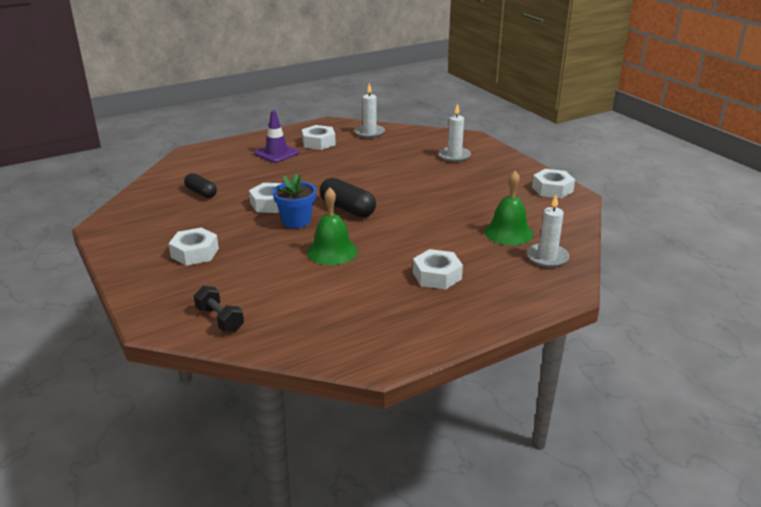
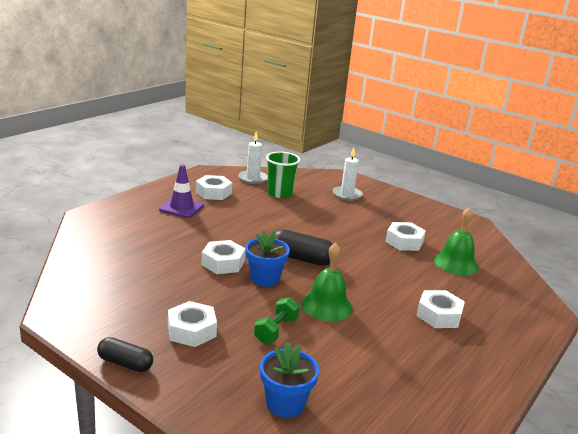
camera: 25 degrees left, 5 degrees down
black capsule [184,173,217,198] -> black capsule moved to [97,337,153,372]
black dumbbell [194,286,244,332] -> blue flower pot [260,342,319,418]
white candle [527,194,569,267] -> none
white nut [532,169,575,199] -> white nut moved to [385,222,426,251]
none -> green dumbbell [254,297,300,344]
none -> green cup [266,152,300,198]

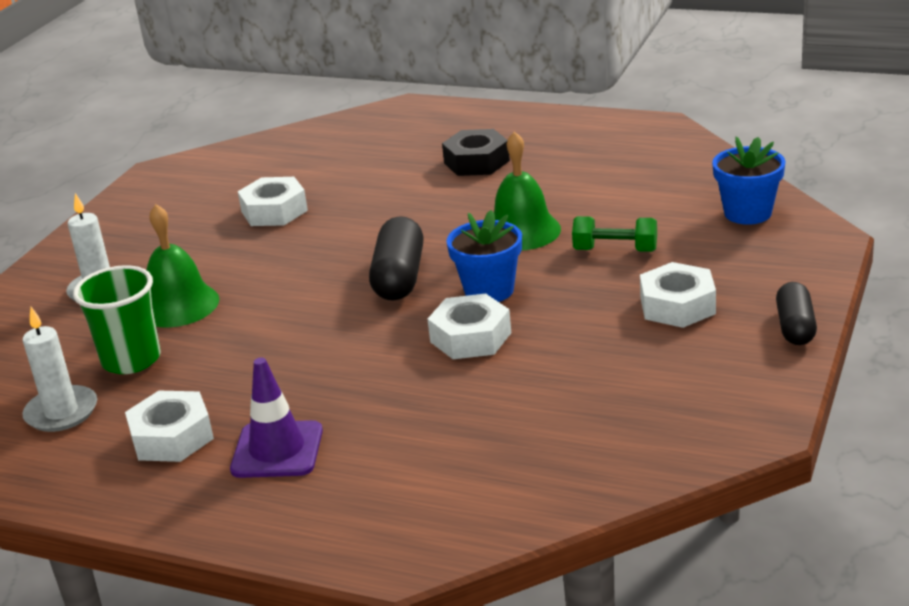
camera: 100 degrees left, 5 degrees up
white nut [416,290,465,328] -> black nut [442,129,510,176]
green bell [434,207,479,275] -> green bell moved to [146,204,219,327]

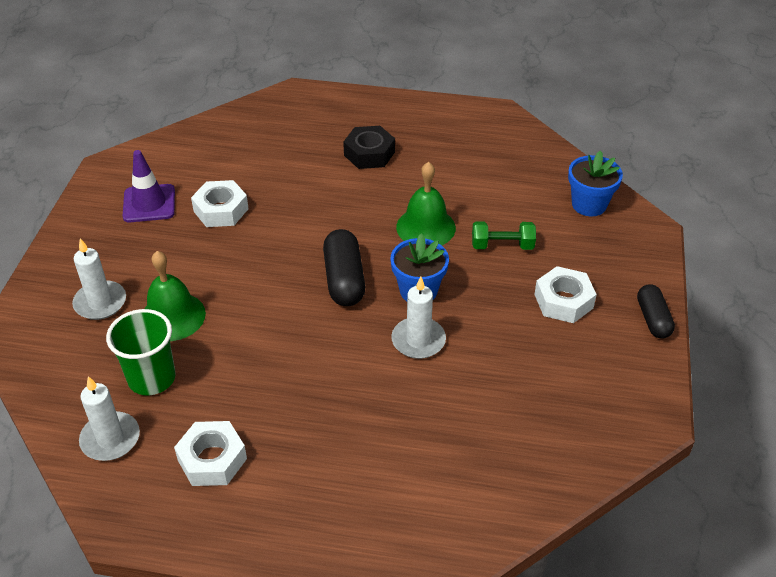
camera: 15 degrees left, 15 degrees up
purple traffic cone [230,357,323,478] -> purple traffic cone moved to [123,150,175,222]
white nut [427,293,511,359] -> white candle [391,277,446,359]

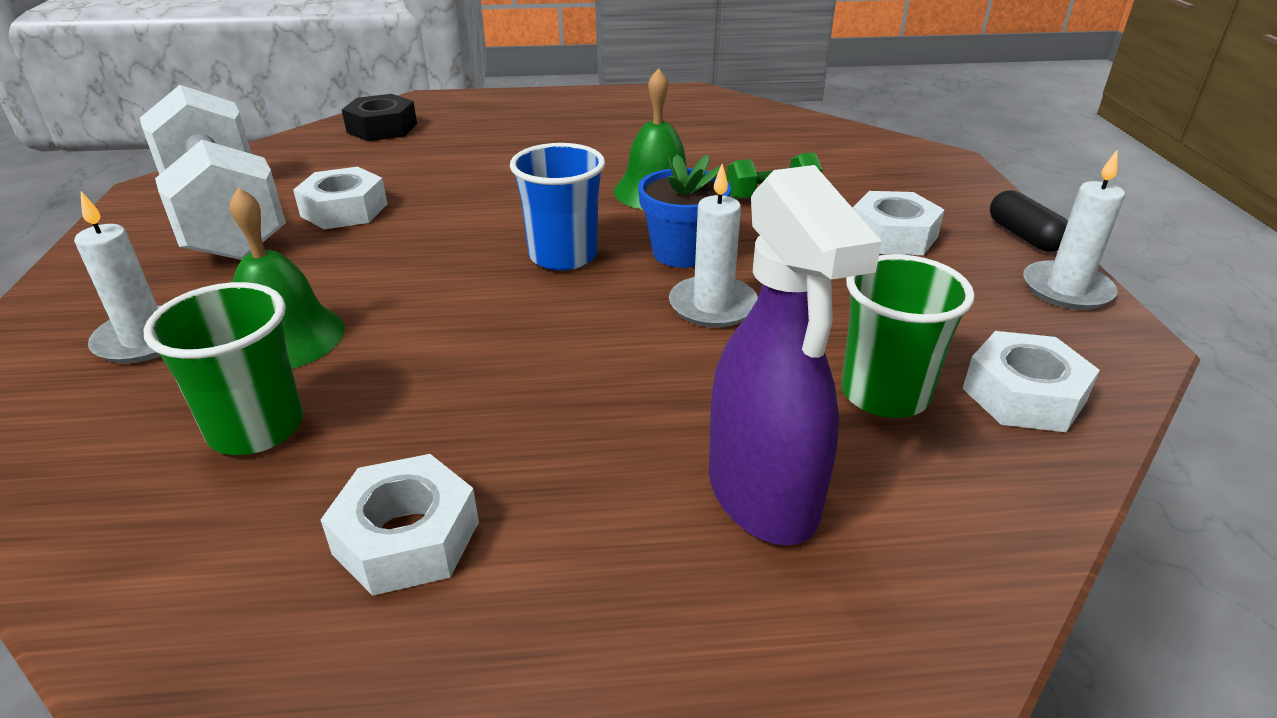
camera: 15 degrees left, 10 degrees down
white candle [79,376,140,461] -> white candle moved to [1023,150,1125,310]
purple traffic cone [123,150,175,222] -> white dumbbell [140,85,286,260]
black capsule [323,229,365,306] -> blue cup [510,143,605,271]
black nut [343,126,395,169] -> black nut moved to [342,94,417,141]
blue flower pot [568,150,623,216] -> none
none -> purple spray bottle [709,165,882,545]
none -> green cup [841,254,975,418]
none -> white nut [962,331,1100,432]

